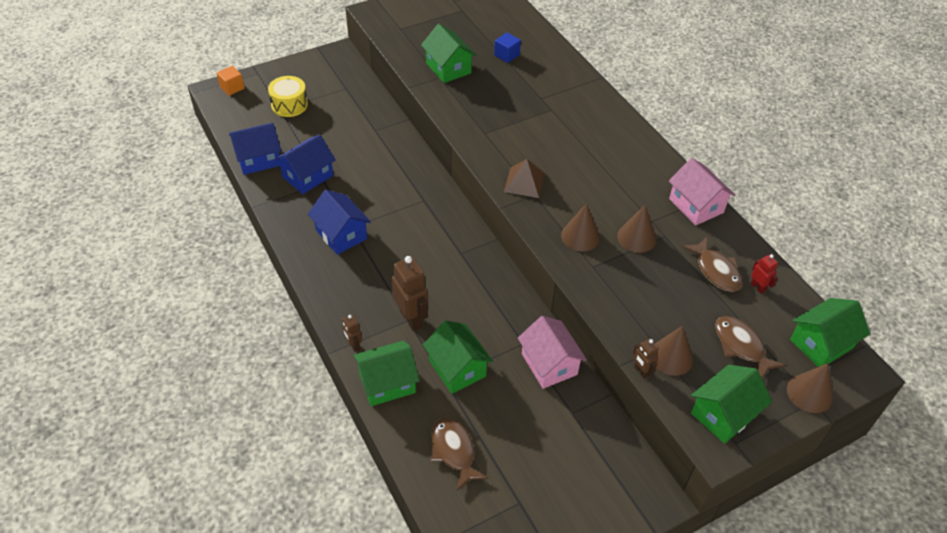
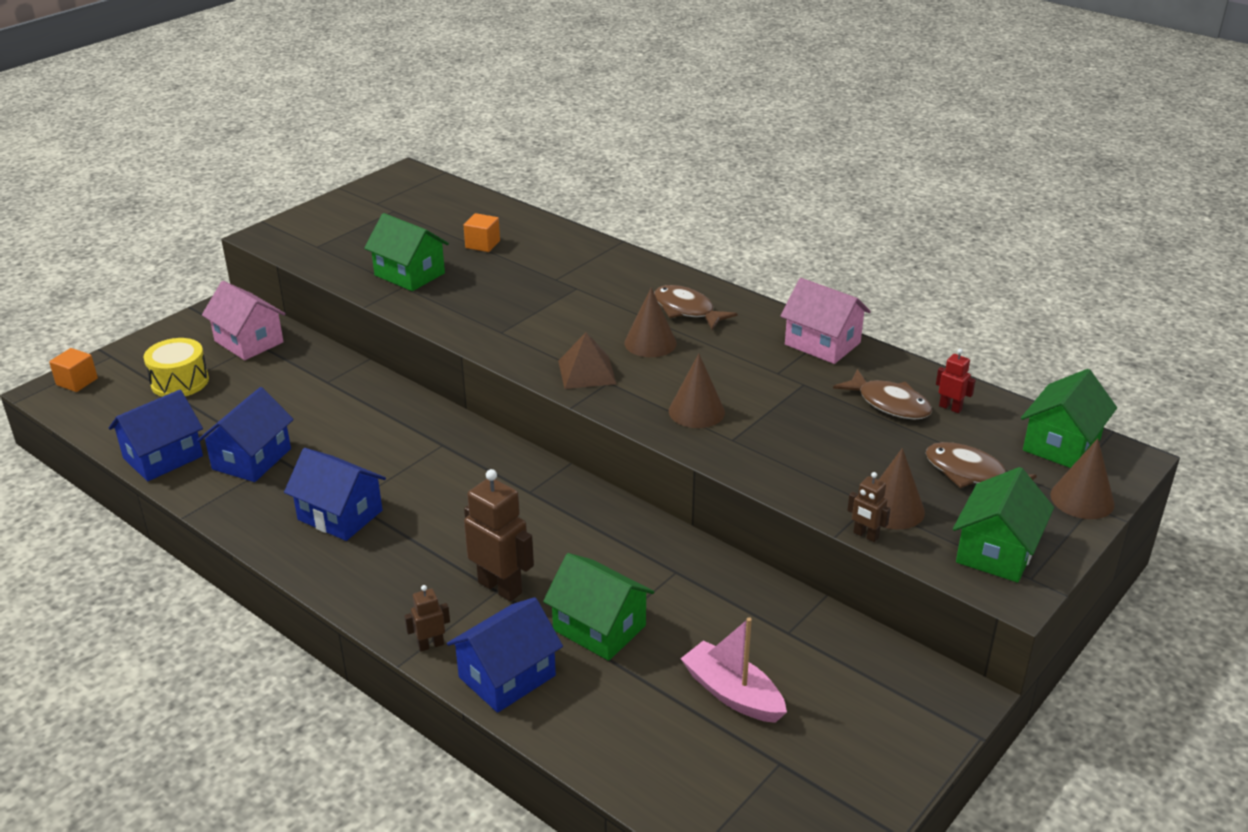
camera: 20 degrees left, 15 degrees down
brown robot [342,314,362,352] -> brown robot turned 120 degrees clockwise [404,585,450,652]
green house [353,340,420,406] -> blue house [447,597,563,713]
brown fish [431,417,488,491] -> brown fish moved to [654,285,737,330]
blue cube [494,32,521,63] -> orange cube [464,213,500,252]
pink house [518,316,587,389] -> pink house moved to [202,281,286,360]
brown cone [617,205,657,253] -> brown cone moved to [624,288,677,357]
none -> pink boat [680,617,787,723]

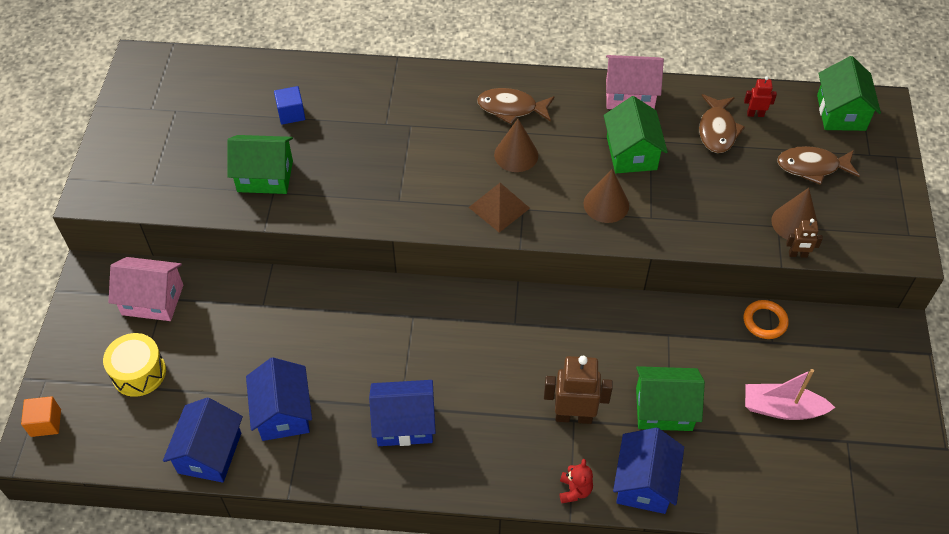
camera: 35 degrees left, 20 degrees up
brown robot [404,585,450,652] -> red teddy bear [560,459,593,503]
orange cube [464,213,500,252] -> blue cube [274,86,305,125]
brown fish [833,369,932,420] -> brown fish turned 90 degrees clockwise [699,94,745,153]
green house [953,467,1054,583] -> green house moved to [604,96,668,173]
brown cone [1050,438,1115,519] -> none
none -> orange ring [744,300,789,339]

